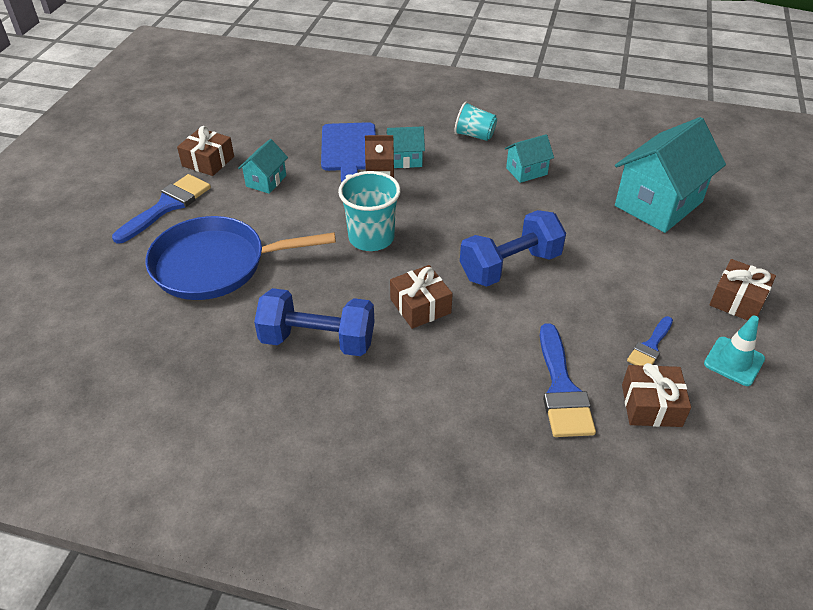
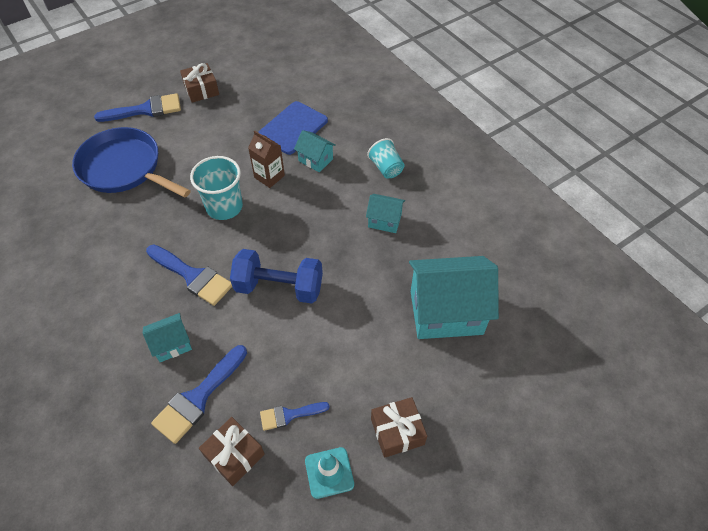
camera: 40 degrees right, 10 degrees up
turquoise house [238,139,288,194] -> turquoise house moved to [143,313,192,362]
blue dumbbell [254,288,374,356] -> none
brown gift [390,265,453,329] -> blue brush [146,245,232,306]

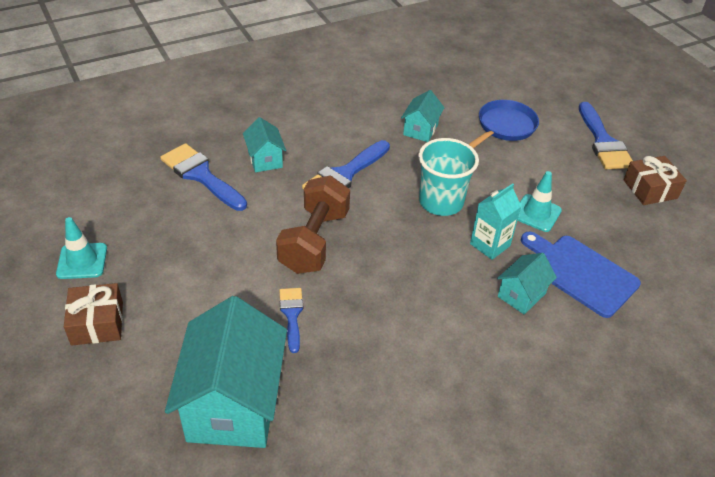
camera: 95 degrees right, 10 degrees down
blue pan [72,127,191,198] -> blue pan [468,100,539,148], size x0.63
brown gift [199,417,265,486] -> none
blue dumbbell [230,249,323,304] -> brown dumbbell [276,175,350,274]
brown carton [248,130,285,188] -> turquoise carton [470,183,521,260]
blue brush [260,402,330,431] -> blue brush moved to [279,288,303,353]
turquoise house [366,194,405,233] -> turquoise house moved to [401,90,445,142]
turquoise cup [367,138,405,178] -> none
none -> turquoise traffic cone [517,171,562,232]

